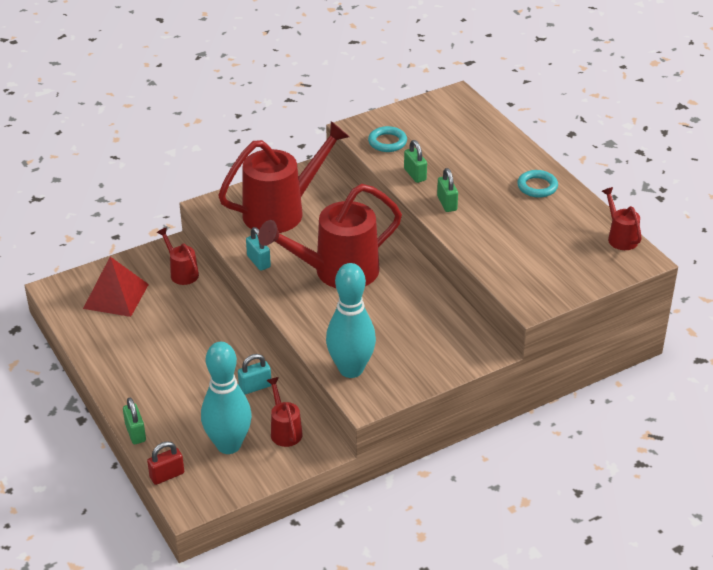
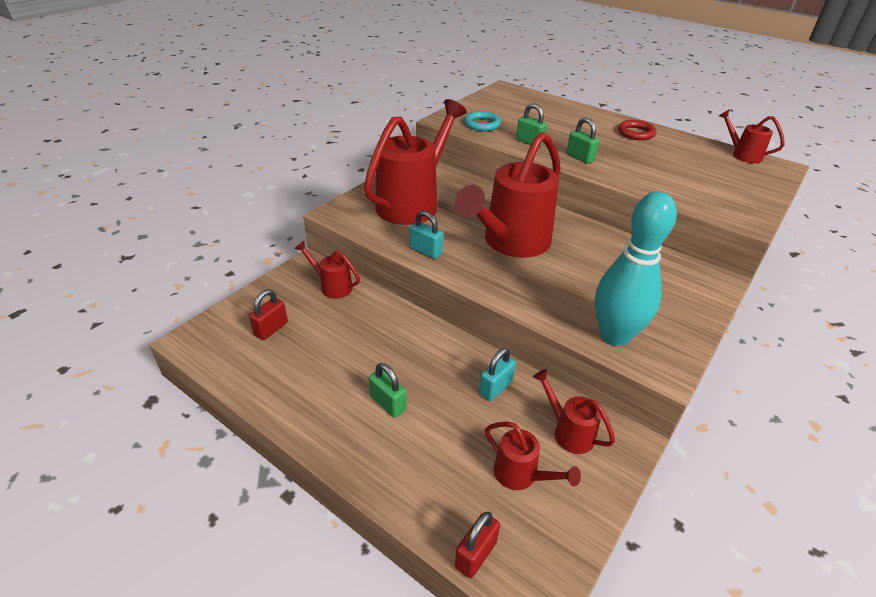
camera: 25 degrees left, 0 degrees up
red pyramid [83,257,149,317] -> red padlock [249,290,288,340]
green padlock [123,398,146,444] -> green padlock moved to [369,363,407,418]
turquoise bowling pin [201,342,252,454] -> red watering can [485,422,581,490]
turquoise ring [517,170,558,198] -> red ring [618,120,656,140]

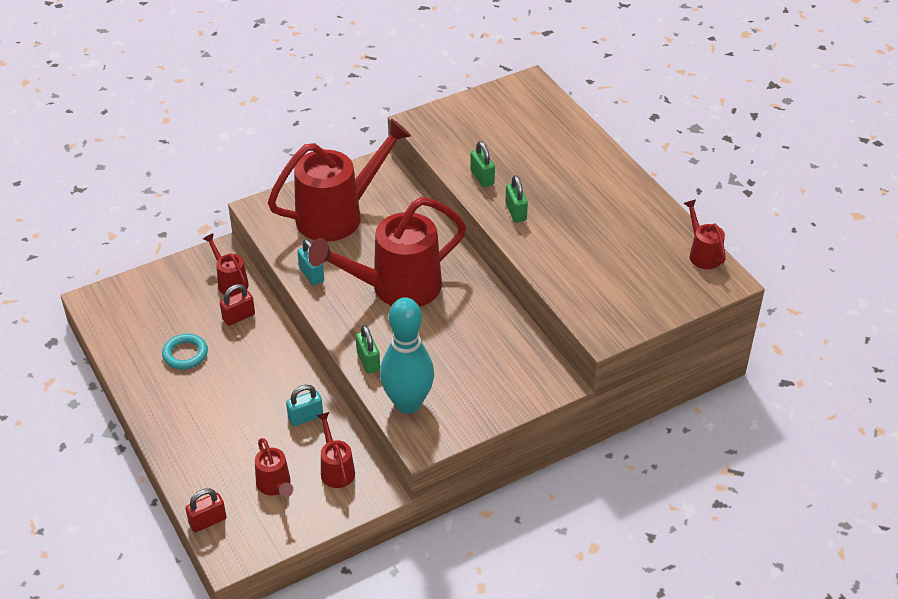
camera: 25 degrees right, 5 degrees up
red padlock [249,290,288,340] -> red padlock moved to [220,284,255,326]
green padlock [369,363,407,418] -> green padlock moved to [356,325,380,374]
turquoise ring [464,111,501,131] -> turquoise ring moved to [162,334,208,370]
red ring [618,120,656,140] -> none

